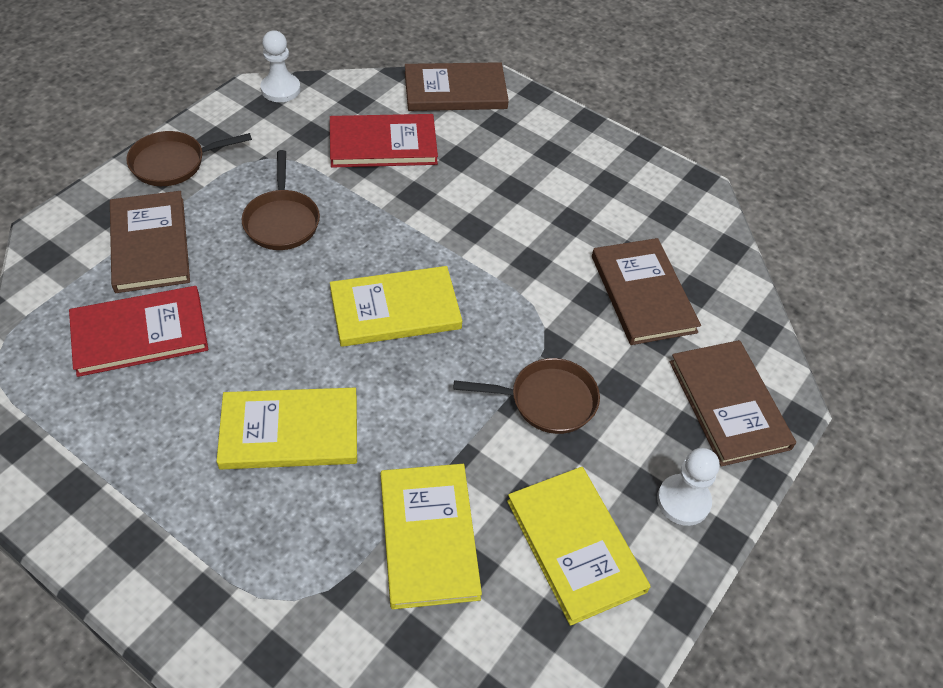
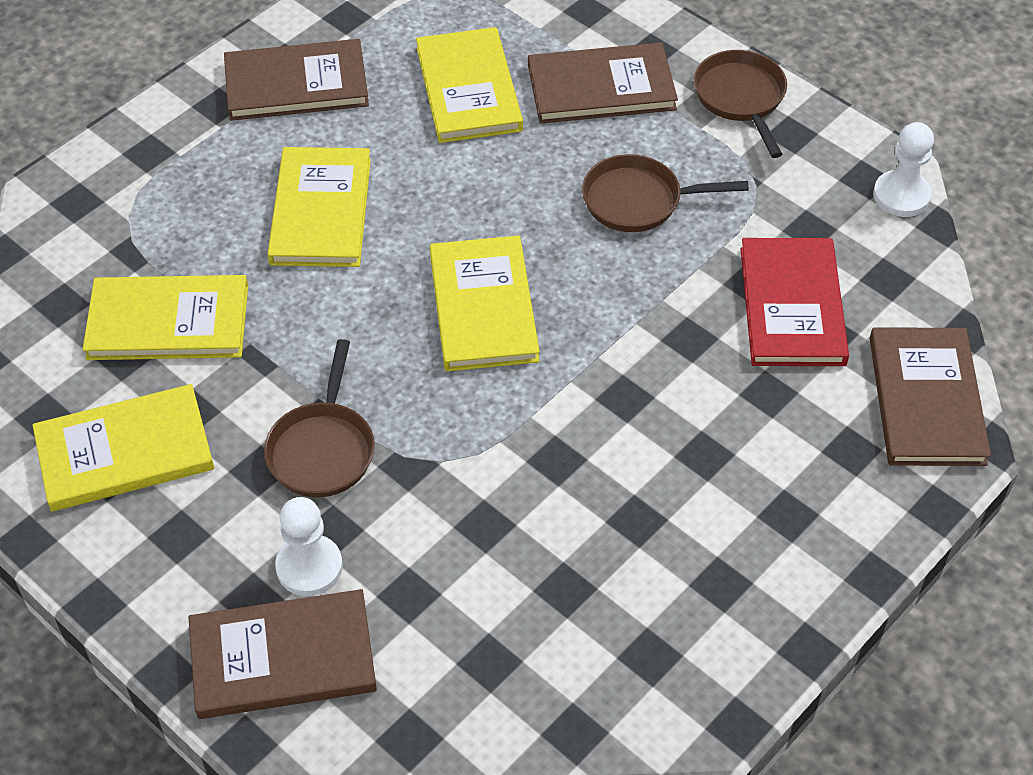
camera: 100 degrees right, 0 degrees up
red book [69,286,208,377] -> yellow book [416,27,523,143]
brown book [592,238,701,345] -> brown book moved to [224,39,369,121]
white pawn [657,448,720,526] -> white pawn moved to [275,497,343,596]

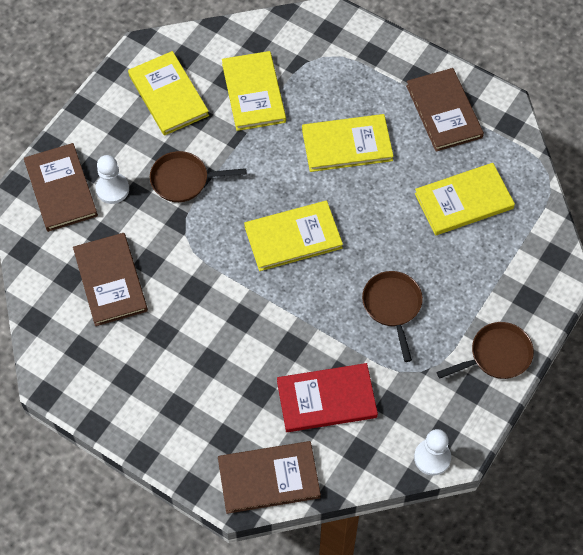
camera: 80 degrees right, 10 degrees up
brown book [528,42,678,124] -> brown book moved to [73,233,148,326]

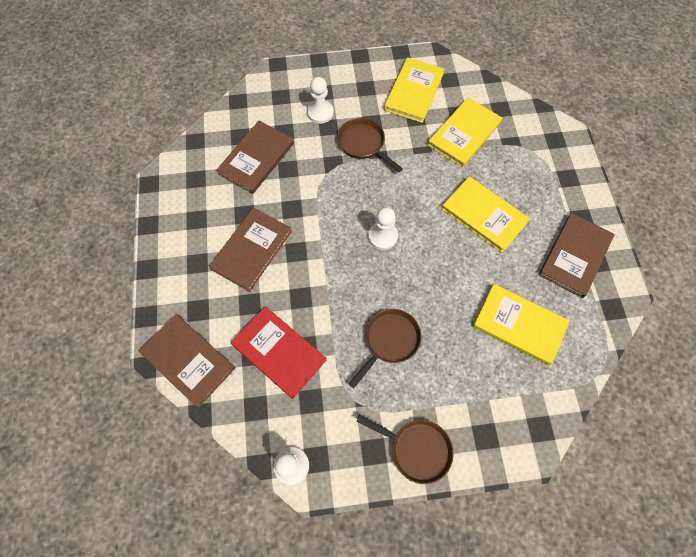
camera: 50 degrees right, 5 degrees up
brown book [24,143,98,232] -> brown book moved to [209,208,292,292]
yellow book [244,201,343,271] -> white pawn [368,207,398,250]

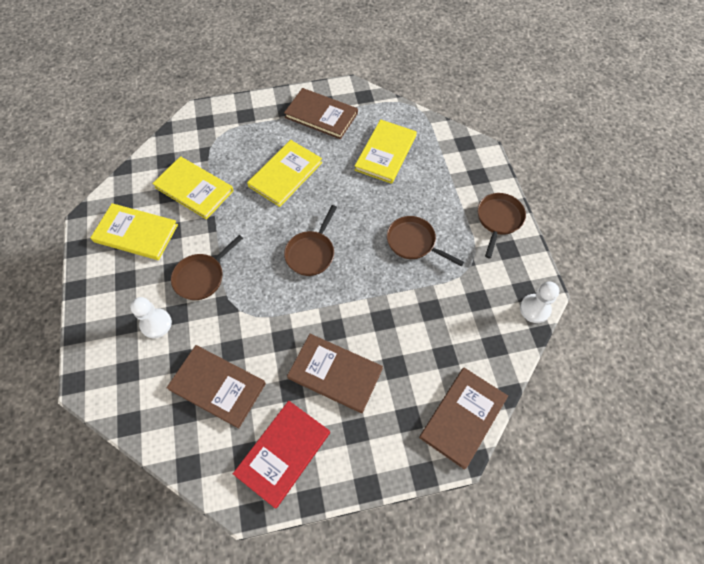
camera: 95 degrees left, 5 degrees down
red book [231,306,327,399] -> red book moved to [233,401,330,508]
white pawn [368,207,398,250] -> brown pan [284,205,337,276]

